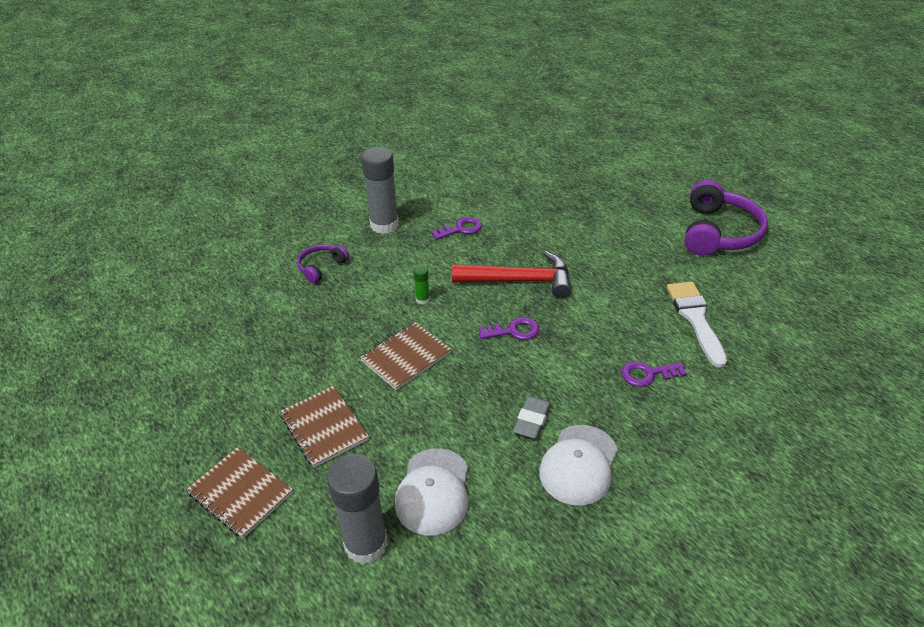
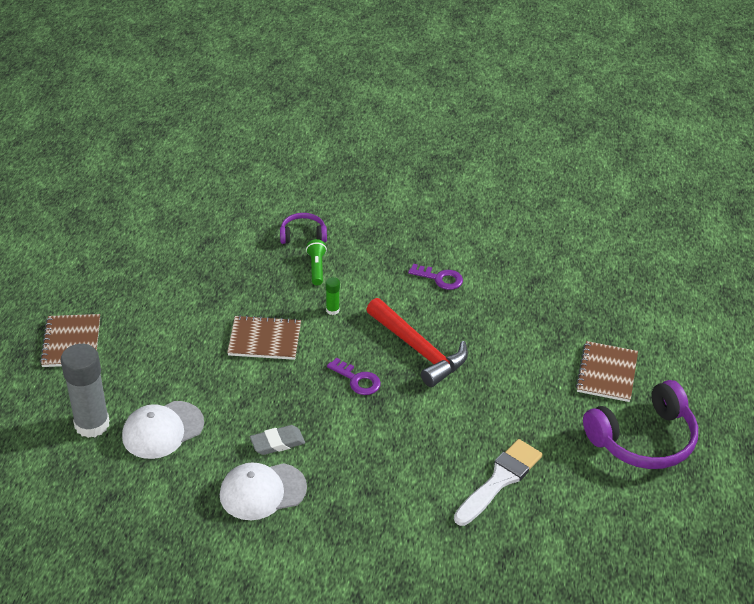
camera: 45 degrees right, 0 degrees up
brown notebook [280,386,369,468] -> brown notebook moved to [576,341,638,402]
grey glue stick [361,147,399,234] -> none
purple key [621,361,687,387] -> none
none -> green flashlight [306,239,327,285]

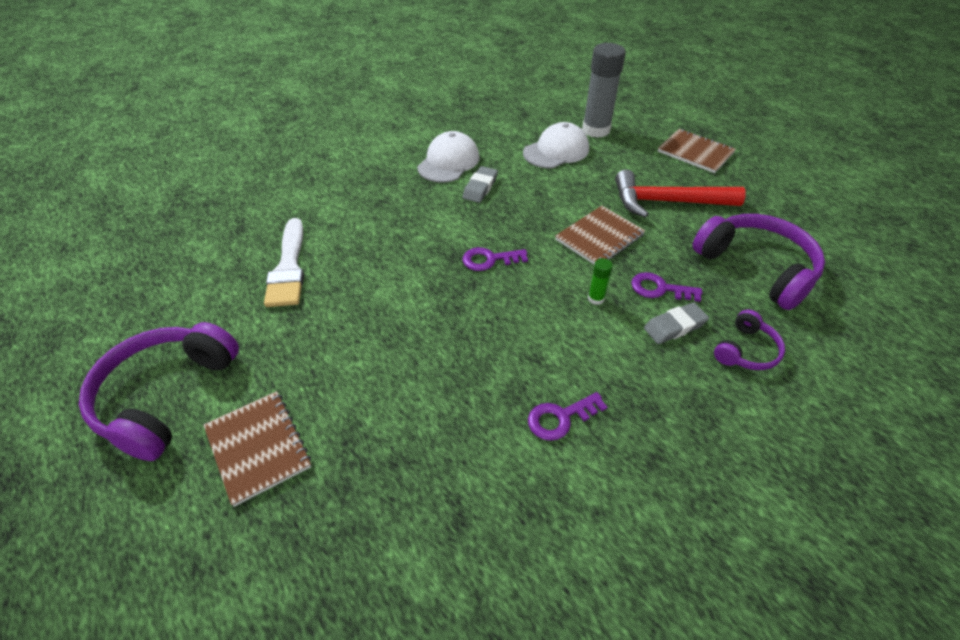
camera: 135 degrees right, 5 degrees up
white cap [122,401,204,459] -> white cap turned 45 degrees clockwise [523,122,589,168]
green flashlight [306,239,327,285] -> grey eraser [644,302,709,344]
red hammer [366,298,468,387] -> red hammer moved to [615,169,746,218]
none -> purple key [631,272,702,302]
none -> purple headphones [692,214,825,310]

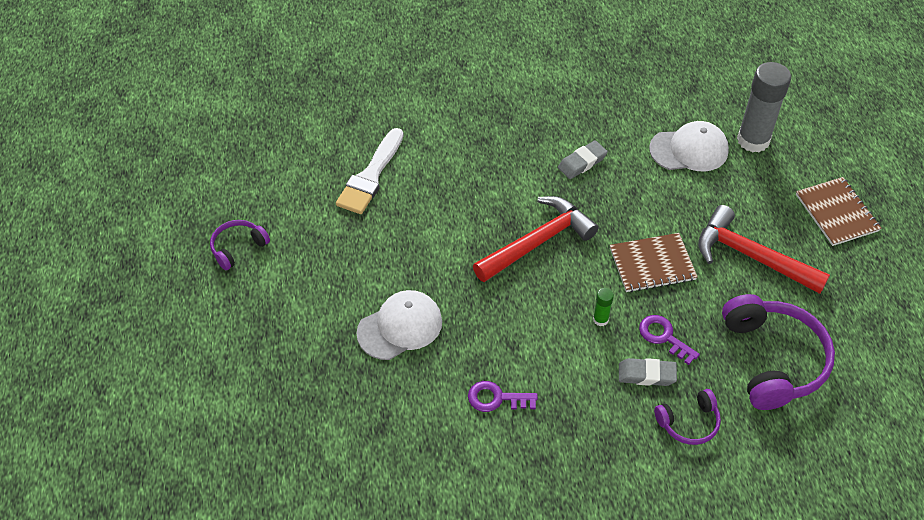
camera: 30 degrees right, 5 degrees up
purple headphones [79,322,239,461] -> purple headphones [210,220,270,270], size x0.52
brown notebook [203,391,311,507] -> none
white cap [417,131,480,183] -> white cap moved to [356,290,442,360]
purple key [463,247,528,271] -> red hammer [473,196,598,282]

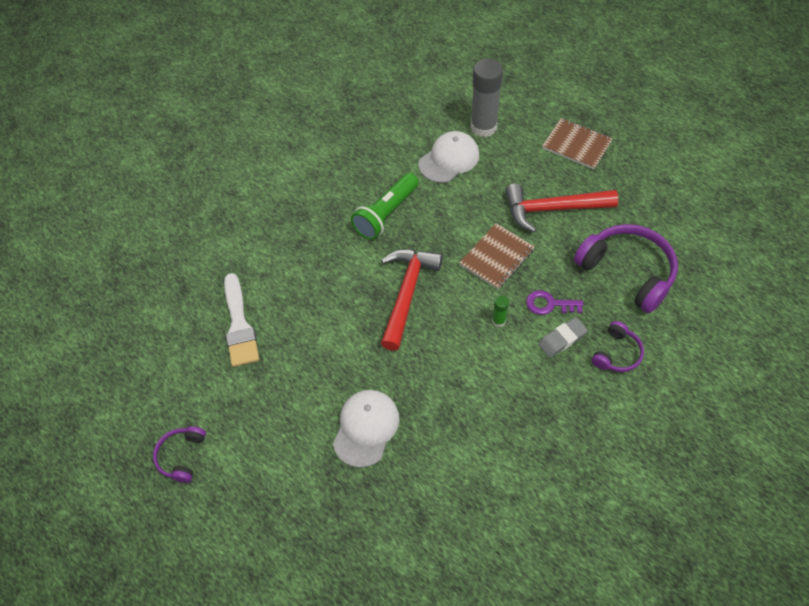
camera: 35 degrees left, 5 degrees up
purple key [468,381,538,412] -> none
grey eraser [558,140,608,179] -> green flashlight [351,173,419,240]

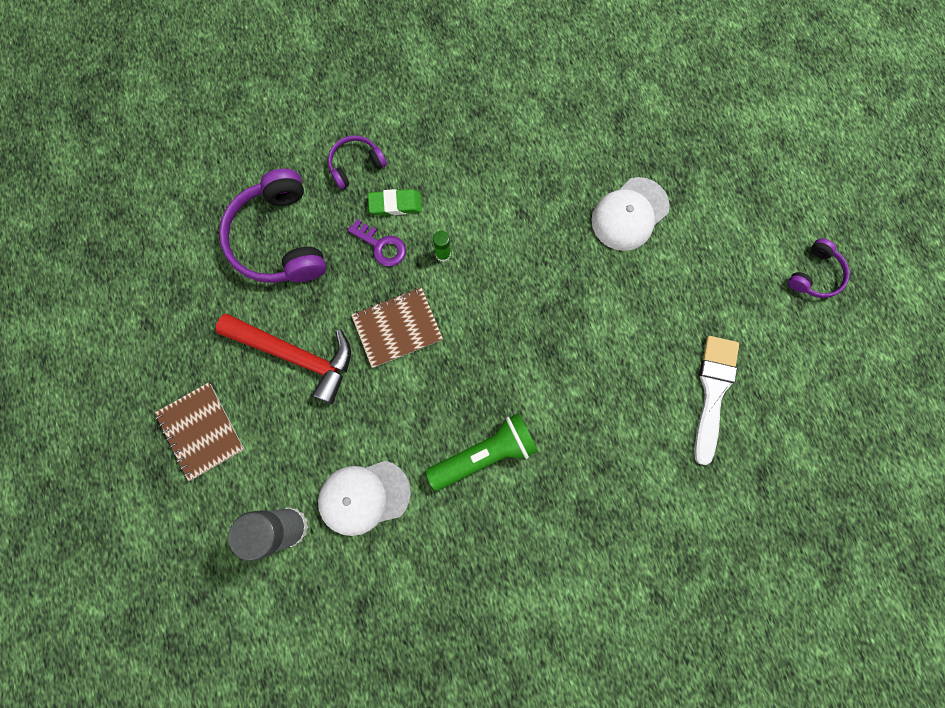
camera: 155 degrees left, 20 degrees up
red hammer [381,249,443,351] -> none
grey eraser [538,317,588,357] -> green eraser [368,189,422,216]

